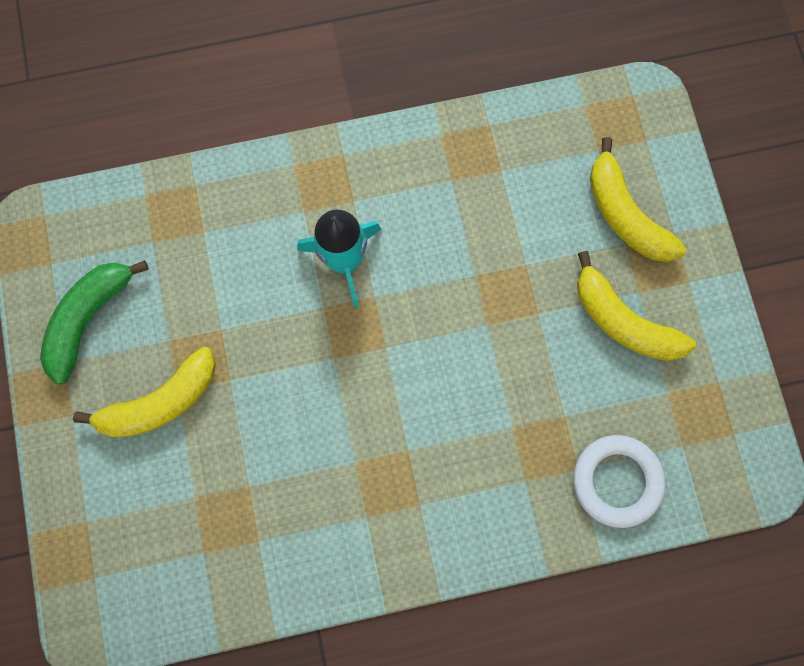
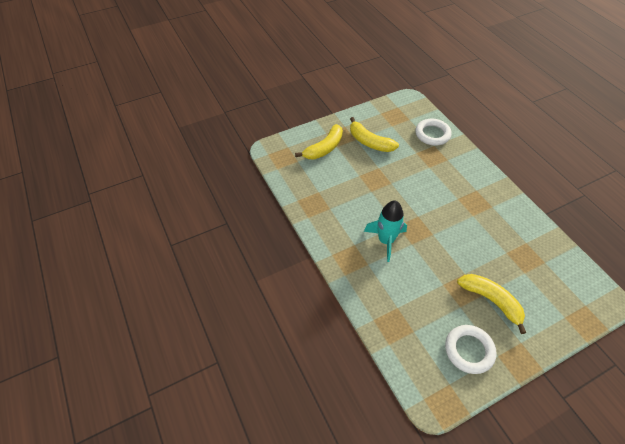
camera: 105 degrees left, 25 degrees down
green banana [40,260,149,385] -> white ring [445,325,497,374]
yellow banana [577,251,696,361] -> yellow banana turned 105 degrees clockwise [350,117,399,152]

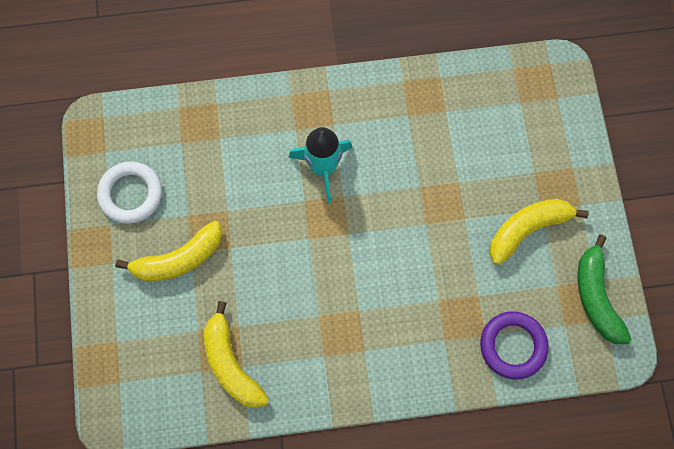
camera: 110 degrees right, 20 degrees up
yellow banana [295,124,343,159] -> yellow banana moved to [204,301,269,408]
white ring [415,119,452,146] -> purple ring [480,311,549,380]
none -> green banana [578,235,632,344]

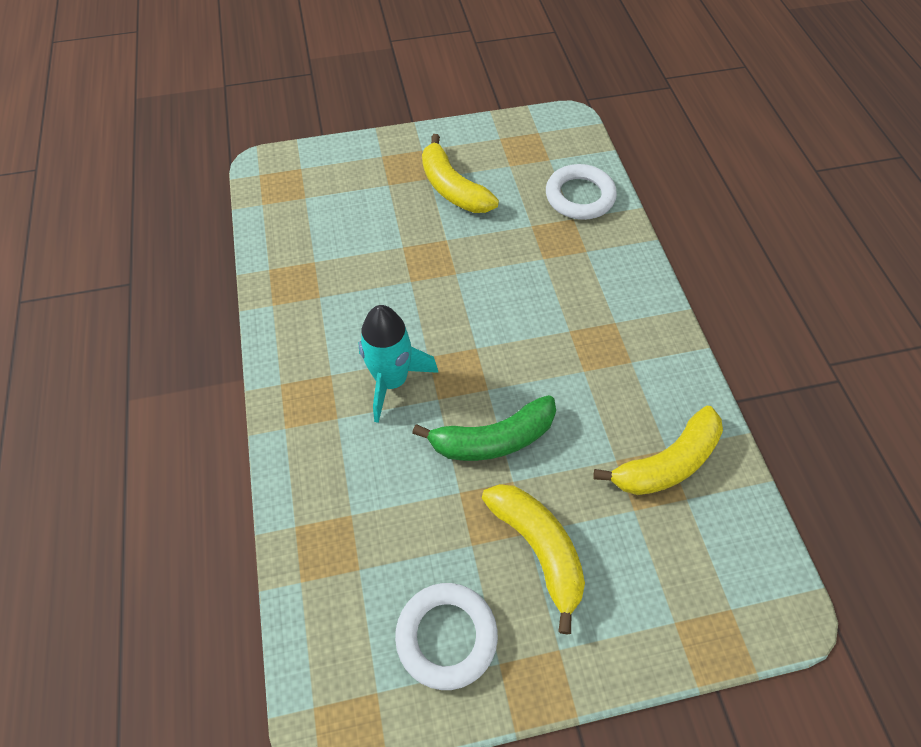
camera: 95 degrees left, 15 degrees down
purple ring [480,311,549,380] -> white ring [546,164,617,220]
green banana [578,235,632,344] -> green banana moved to [412,395,556,461]

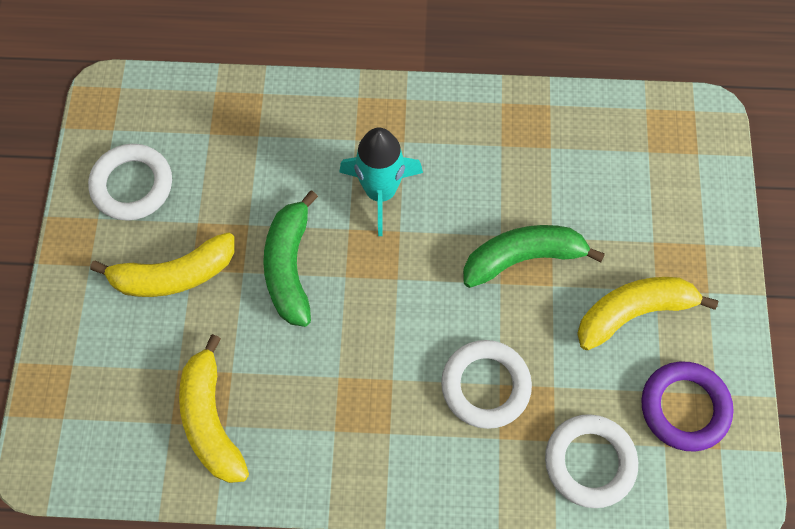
camera: 105 degrees right, 10 degrees up
none -> white ring [441,340,532,429]
none -> green banana [463,225,605,288]
none -> purple ring [641,361,734,452]

